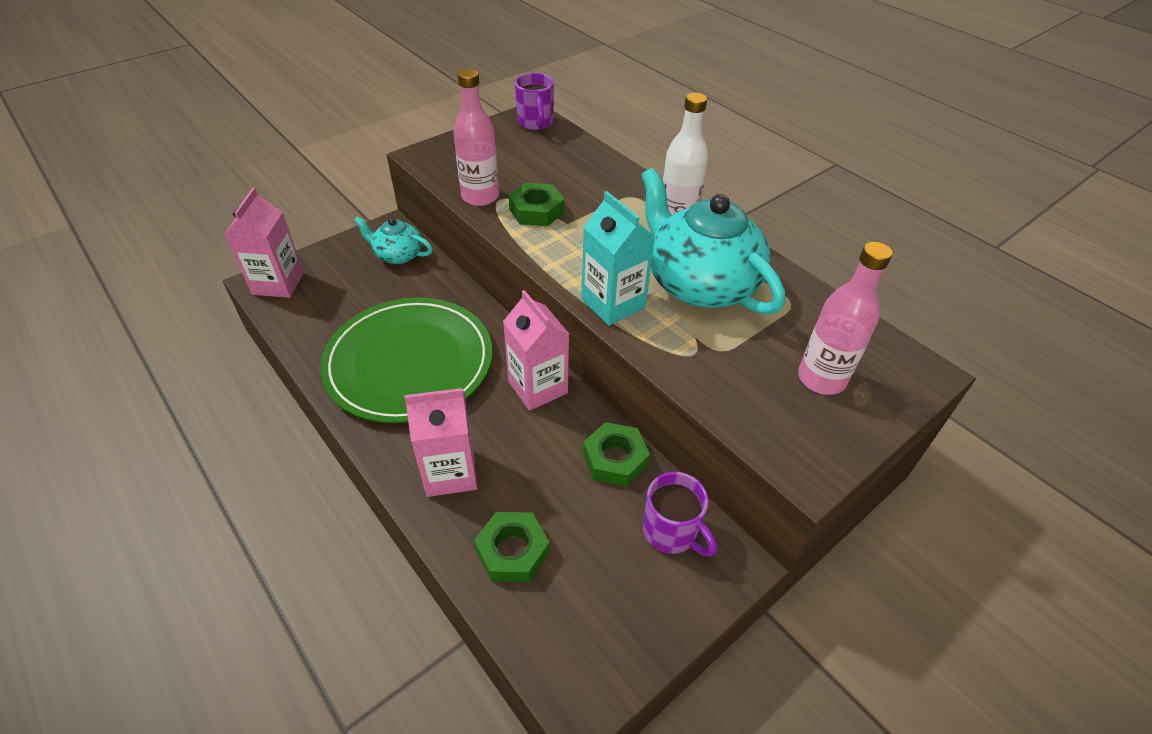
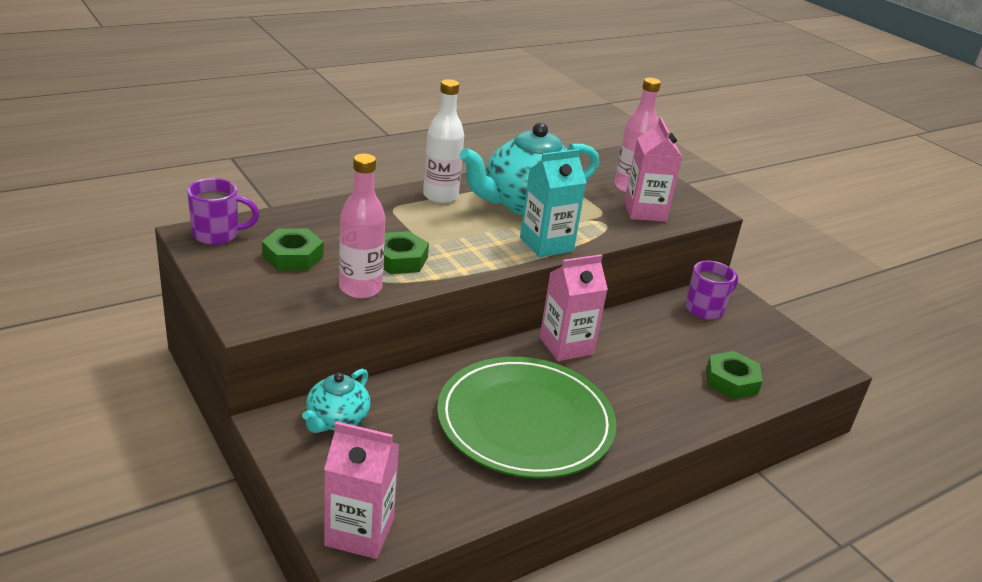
camera: 85 degrees left, 15 degrees down
pink carton [404,388,477,497] -> pink carton moved to [624,117,682,222]
green nut [583,422,650,486] -> green nut moved to [262,228,323,270]

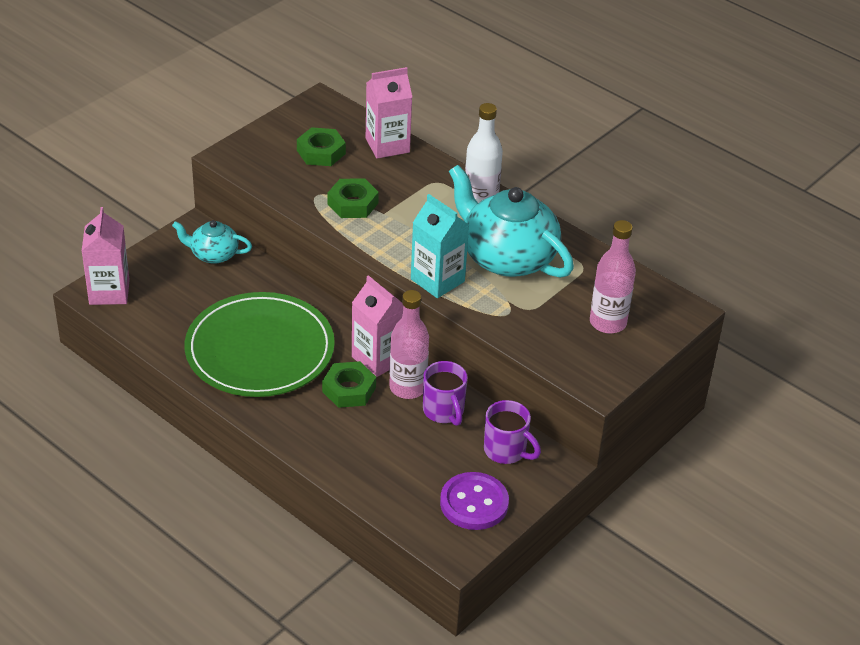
camera: 75 degrees right, 10 degrees up
purple mug [187,178,259,245] -> purple mug moved to [423,361,468,426]
pink bottle [339,154,385,298] -> pink bottle moved to [389,290,429,399]
pink carton [624,117,682,222] -> pink carton moved to [366,67,412,158]
green nut [706,351,763,399] -> green nut moved to [322,361,376,408]
none -> purple button [440,472,509,530]

